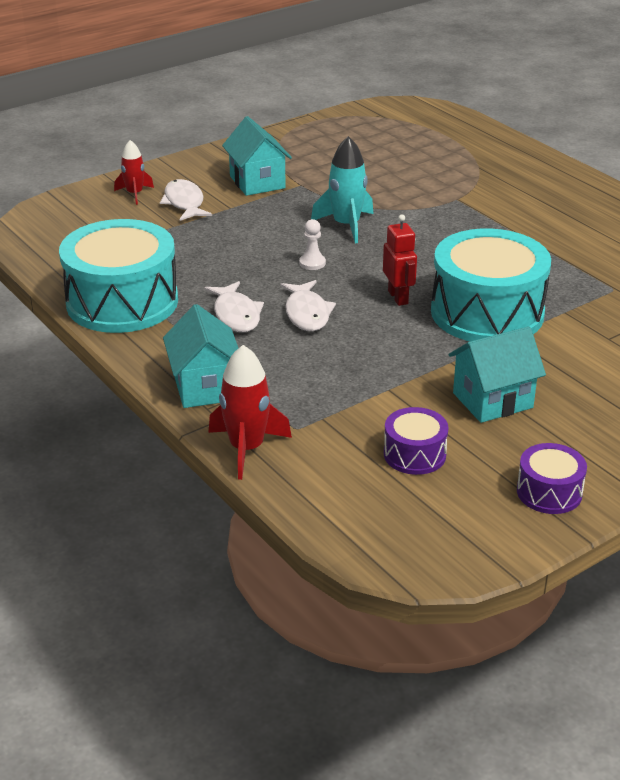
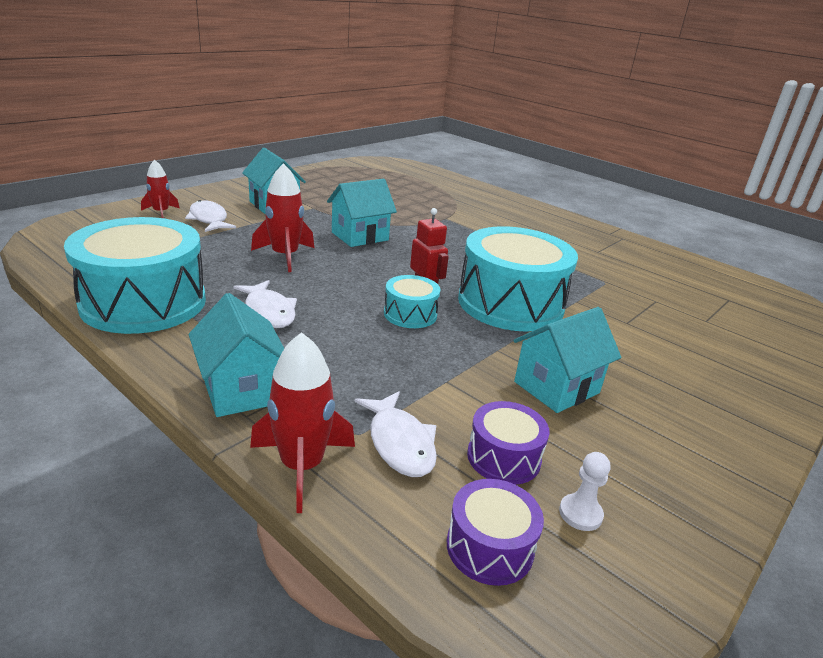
camera: 15 degrees left, 5 degrees down
white fish [280,280,336,331] -> white fish moved to [355,391,437,477]
white pawn [299,219,326,270] -> white pawn moved to [559,452,610,531]
turquoise rocket [311,136,373,244] -> turquoise house [327,179,397,247]
purple drum [517,443,587,514] -> purple drum moved to [447,479,544,586]
none -> red rocket [251,163,314,272]
none -> turquoise drum [384,275,440,328]

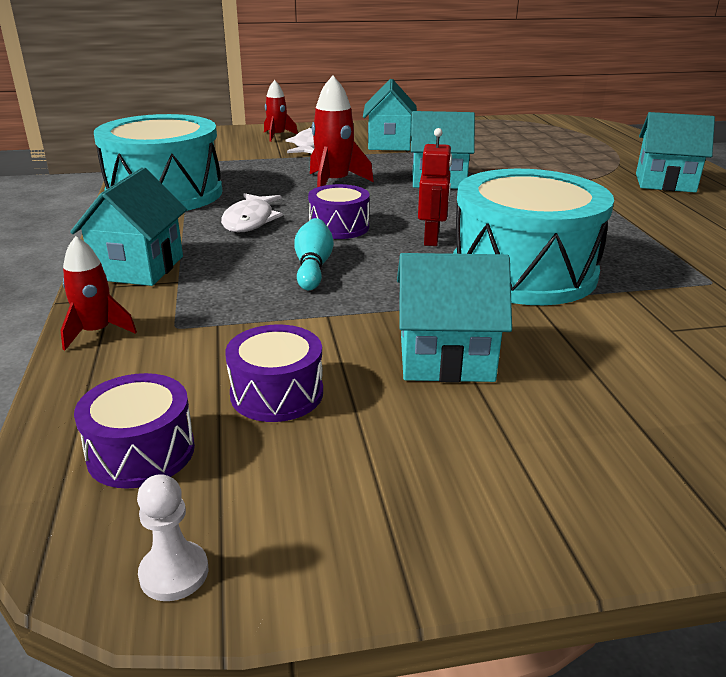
camera: 40 degrees right, 0 degrees up
red rocket [250,332,355,513] -> red rocket [60,236,137,350], size x0.64
white fish [355,391,437,477] -> none
turquoise drum [384,275,440,328] -> none
white pawn [559,452,610,531] -> white pawn moved to [137,474,208,601]
none -> turquoise bowling pin [294,218,334,290]
none -> purple drum [308,184,370,239]
none -> turquoise house [636,112,715,193]

